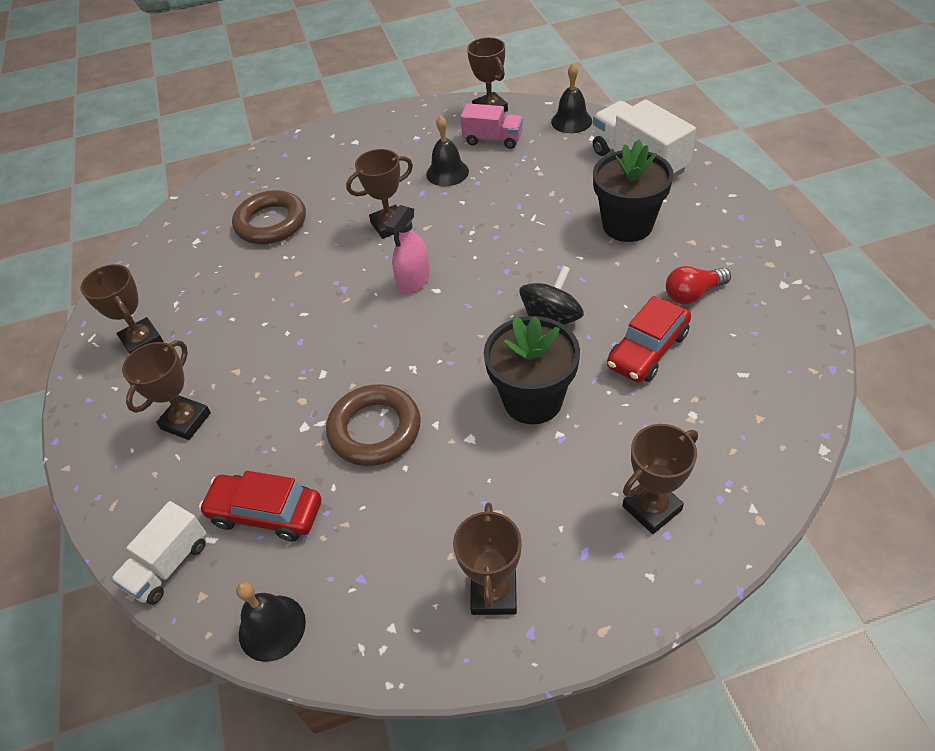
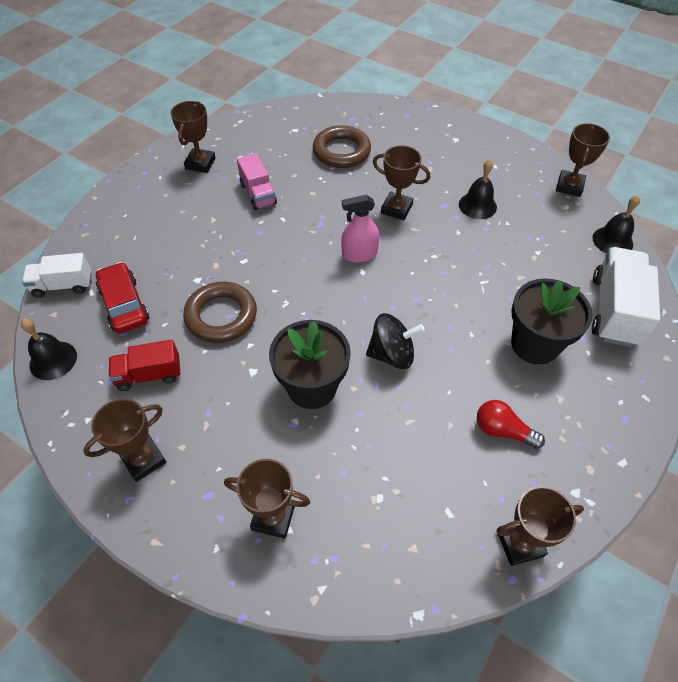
camera: 45 degrees right, 5 degrees up
brown trophy [122,340,211,440] -> brown trophy moved to [497,486,584,566]
pink truck [460,103,523,149] -> pink truck moved to [237,153,277,210]
red car [607,296,691,382] -> none
none -> red truck [109,339,180,391]

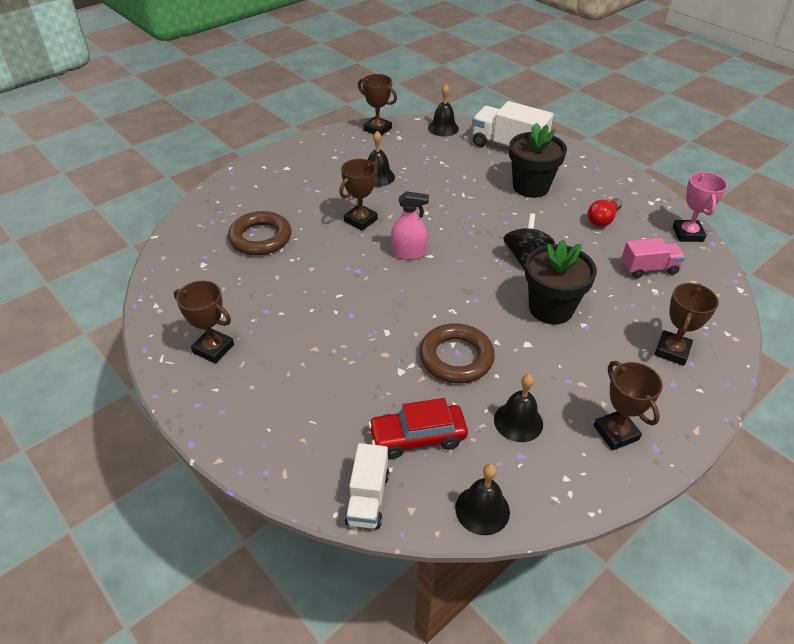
camera: 75 degrees left, 10 degrees down
red truck [109,339,180,391] -> black bell [494,374,543,442]
pink truck [237,153,277,210] -> pink truck moved to [621,238,685,278]
pink spray bottle [341,195,379,262] -> pink spray bottle turned 90 degrees counterclockwise [391,191,429,260]
brown trophy [497,486,584,566] -> pink trophy [673,172,728,242]

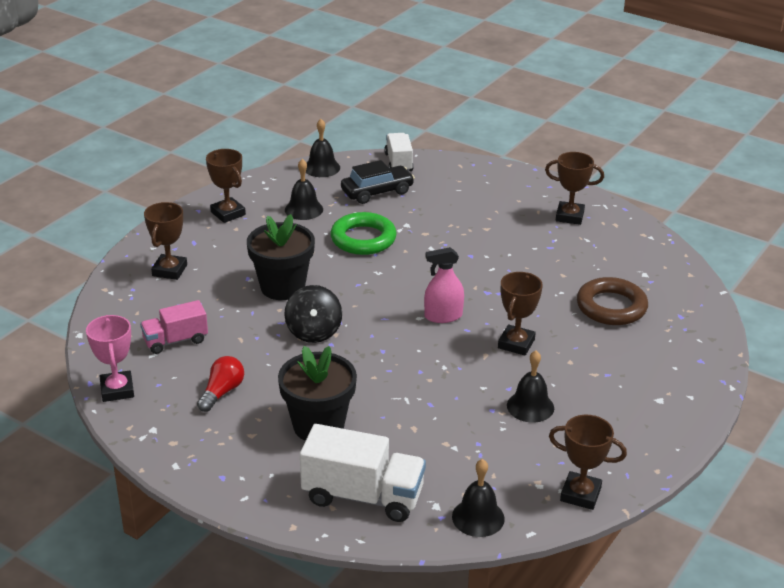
camera: 165 degrees right, 10 degrees down
red car [368,398,468,459] -> black car [341,160,415,204]
brown ring [419,323,495,383] -> green ring [330,212,397,255]

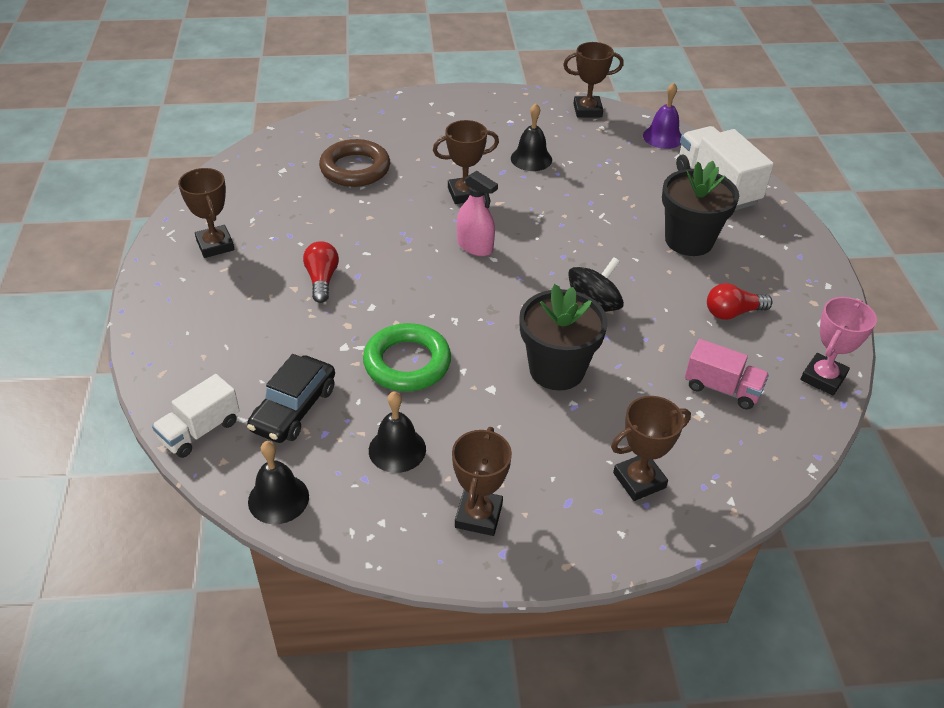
camera: 130 degrees left, 10 degrees up
black car [341,160,415,204] -> black car turned 90 degrees counterclockwise [247,354,335,443]
black bell [452,459,505,537] -> purple bell [643,82,681,149]
brown trophy [549,415,627,510] -> brown trophy turned 75 degrees counterclockwise [563,42,624,118]
none -> red light bulb [303,241,339,303]

